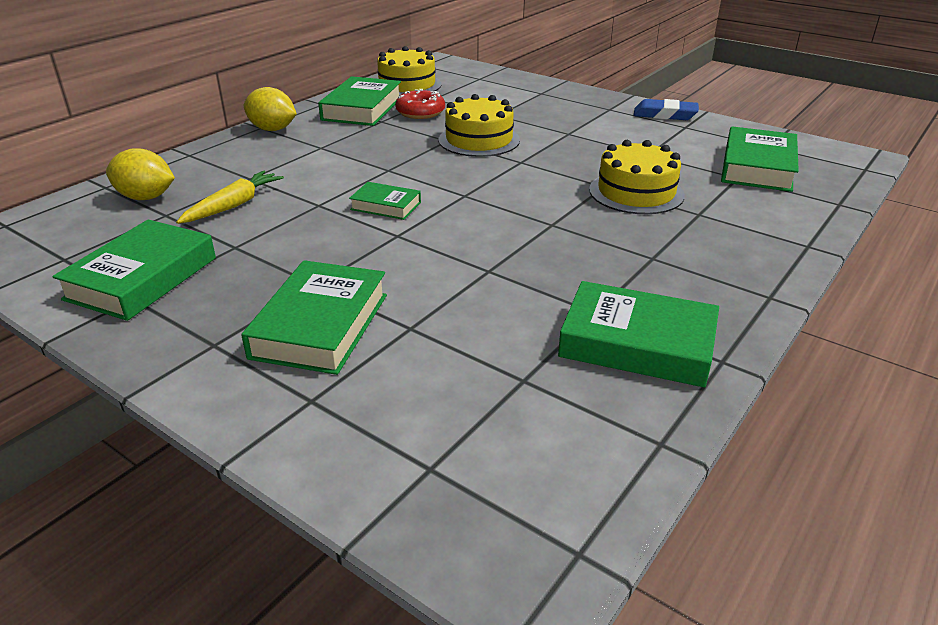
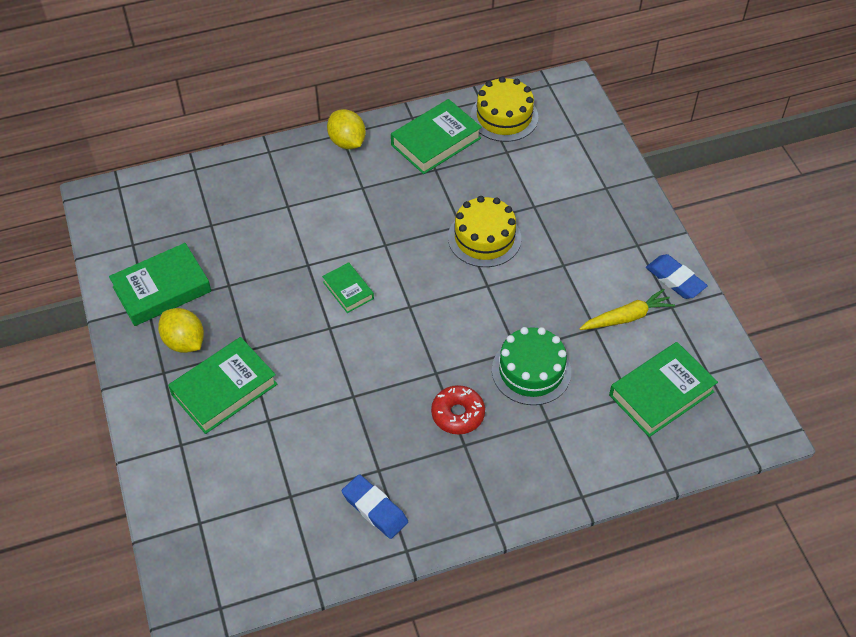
camera: 35 degrees right, 20 degrees up
yellow lemon [106,148,175,200] -> yellow lemon moved to [158,308,204,353]
yellow carrot [176,170,284,224] -> yellow carrot moved to [579,289,675,330]
red donut [395,89,445,119] -> red donut moved to [431,385,485,434]
green book [558,281,719,388] -> blue eraser [342,474,408,539]
yellow cake [589,140,685,214] -> green cake [492,327,571,405]

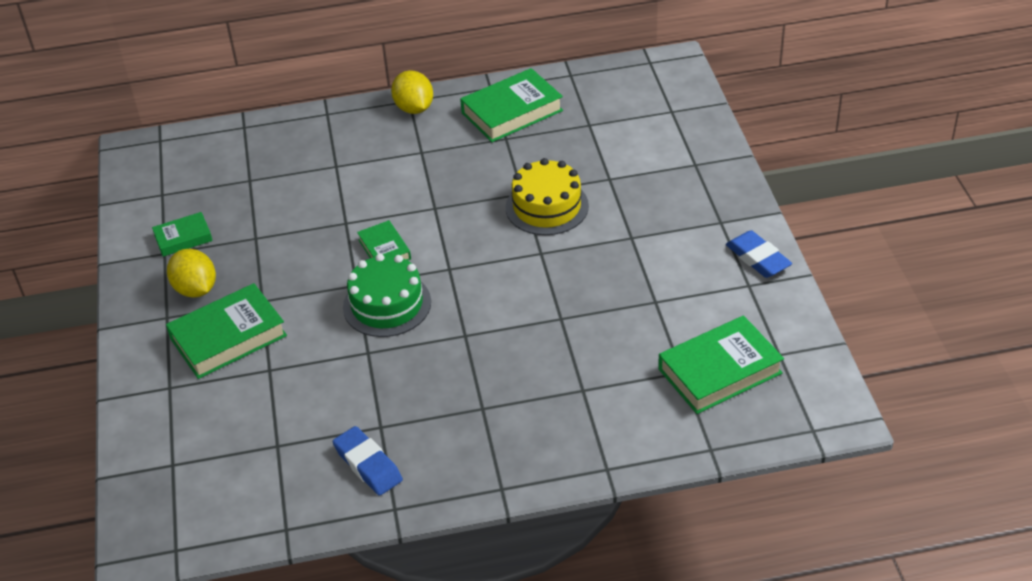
camera: 10 degrees right, 10 degrees down
green book [109,243,211,326] -> green book [152,212,213,257], size x0.56
red donut [431,385,485,434] -> none
yellow cake [470,77,538,142] -> none
green cake [492,327,571,405] -> green cake moved to [343,254,431,337]
yellow carrot [579,289,675,330] -> none

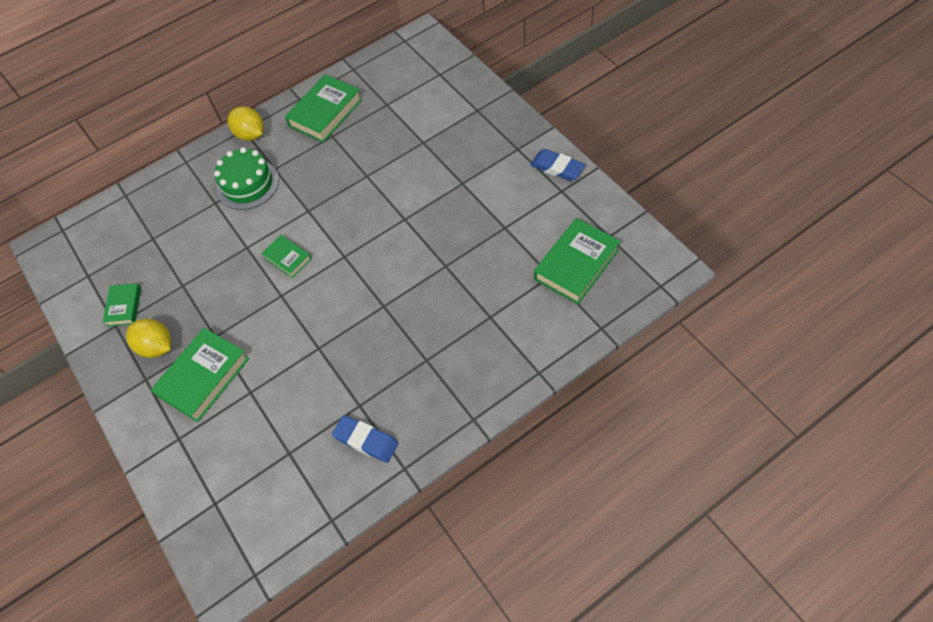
camera: 20 degrees left, 15 degrees up
green book [152,212,213,257] -> green book turned 45 degrees counterclockwise [103,283,141,327]
green cake [343,254,431,337] -> green cake moved to [214,147,279,210]
yellow cake [505,158,589,235] -> none

